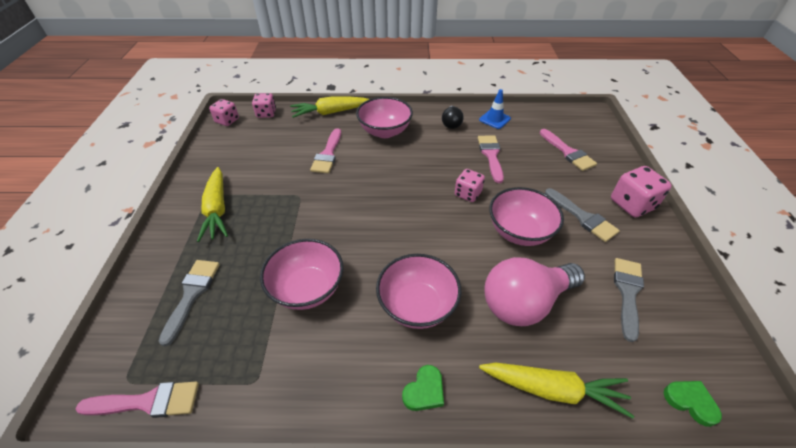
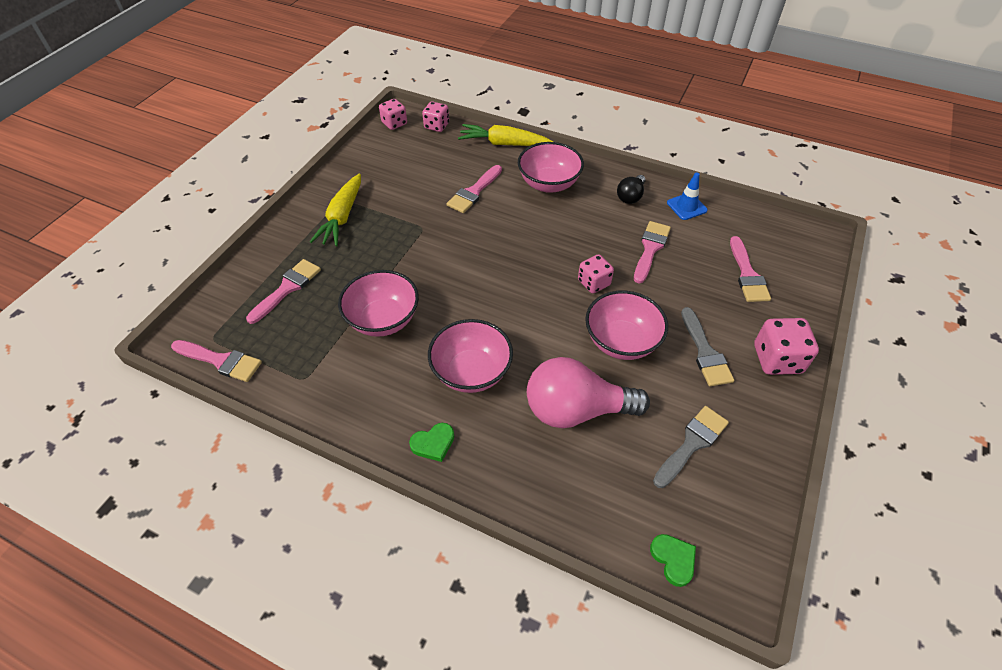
camera: 25 degrees right, 5 degrees up
grey brush [159,260,220,346] -> pink brush [246,259,321,324]
yellow carrot [479,363,634,418] -> none

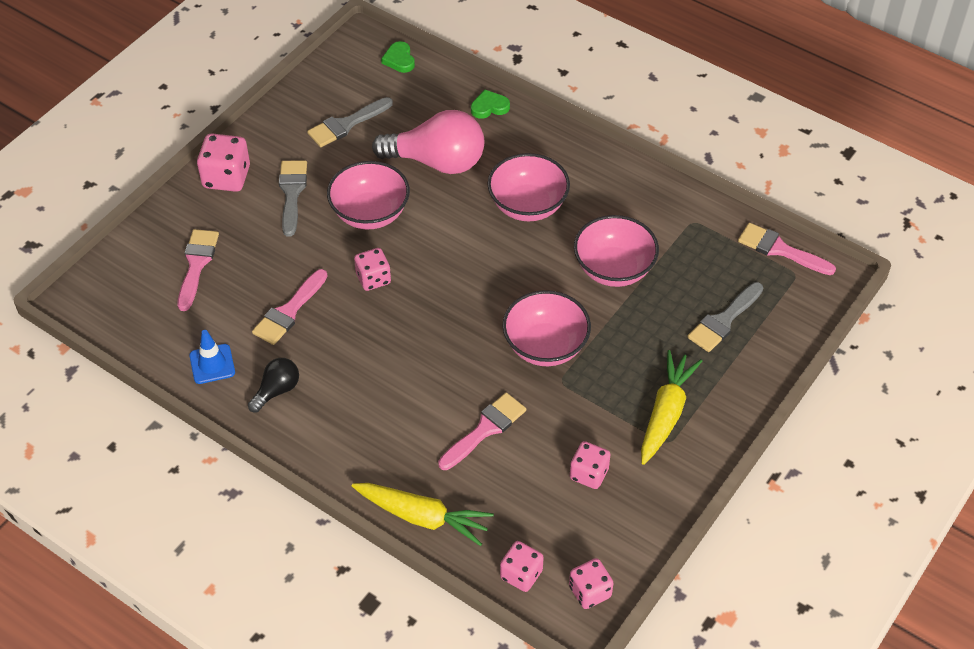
camera: 170 degrees left, 0 degrees up
pink brush [246,259,321,324] -> grey brush [687,282,763,352]
green heart [409,423,454,462] -> green heart moved to [471,90,510,119]
pink bowl [518,142,584,193] -> pink bowl moved to [502,290,591,366]
none -> pink dice [570,441,611,489]

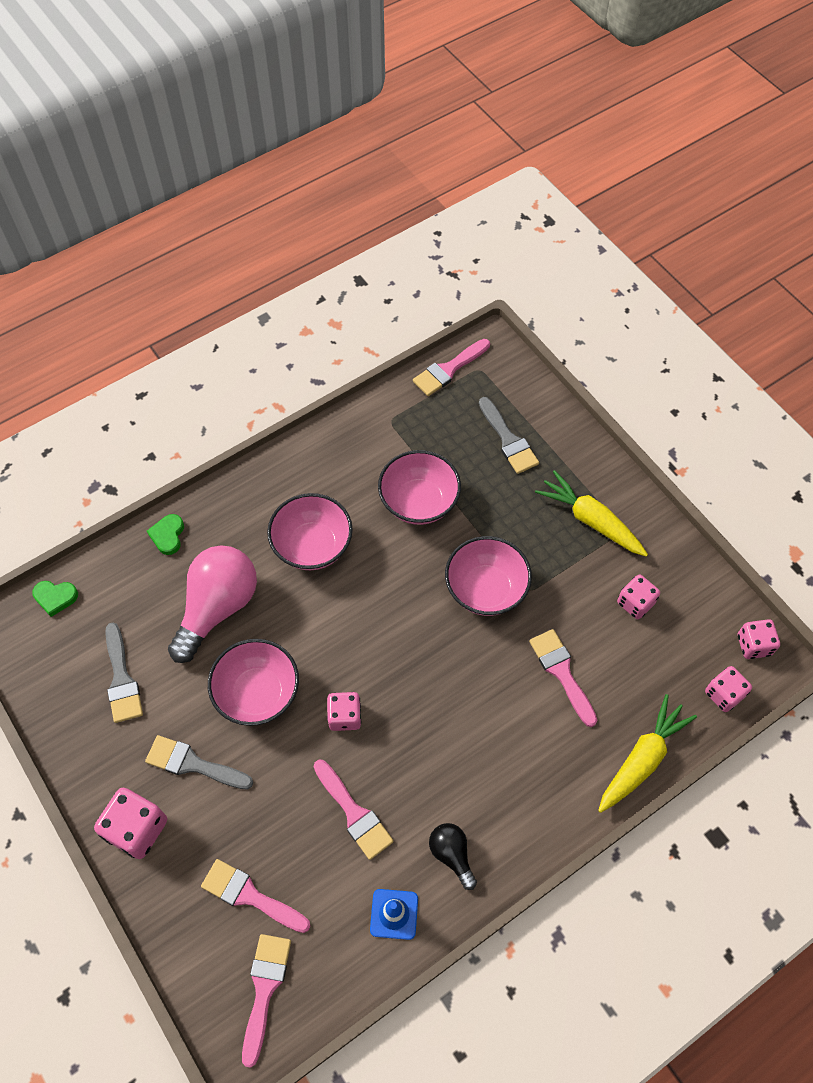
camera: 70 degrees left, 10 degrees up
none -> pink brush [242,934,291,1068]

